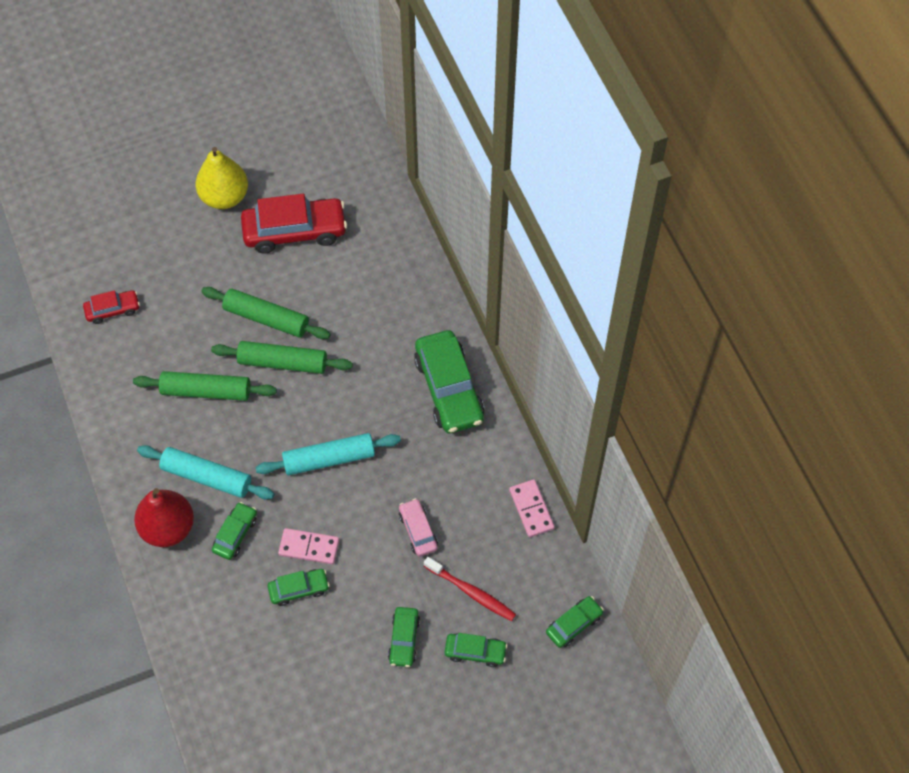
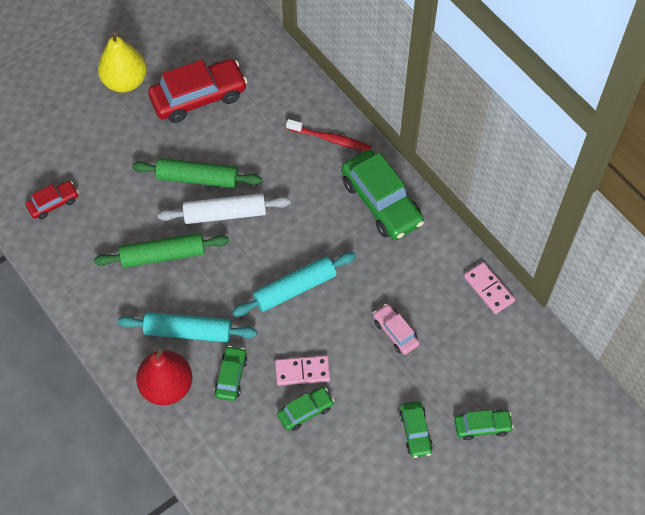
camera: 15 degrees left, 0 degrees up
green rolling pin [211,341,353,374] -> white rolling pin [158,193,291,224]
red toothbrush [424,557,516,621] -> red toothbrush moved to [286,119,372,151]
green car [546,596,604,648] -> none

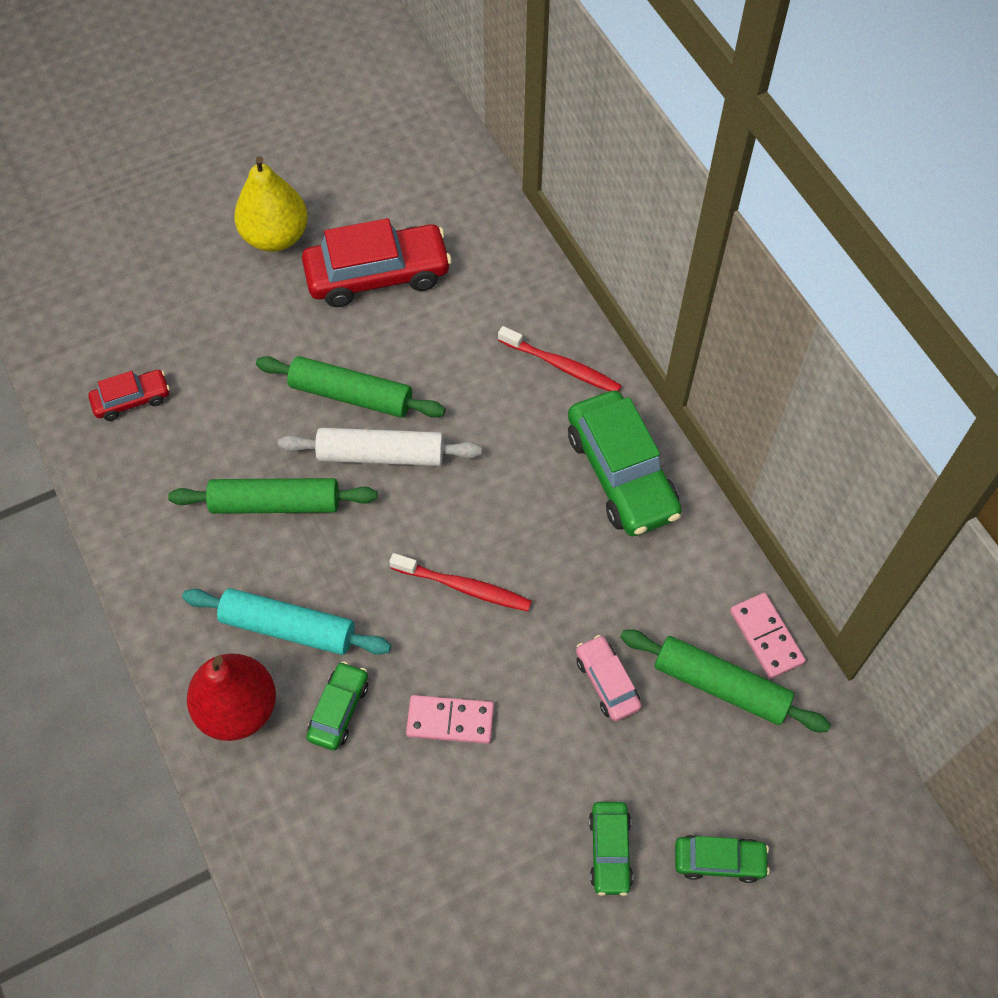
camera: 10 degrees right, 0 degrees up
turquoise rolling pin [232,252,356,316] -> red toothbrush [389,553,532,611]
green car [277,387,334,431] -> none
none -> green rolling pin [620,629,831,732]

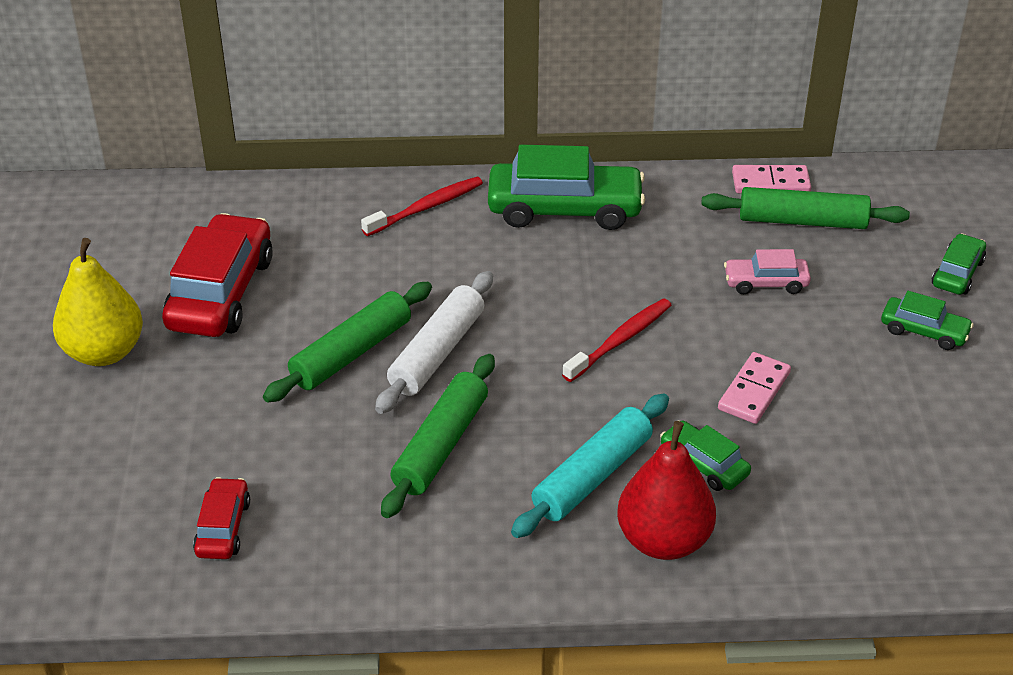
camera: 65 degrees left, 20 degrees down
green rolling pin [620,629,831,732] -> green rolling pin turned 45 degrees clockwise [701,187,910,229]

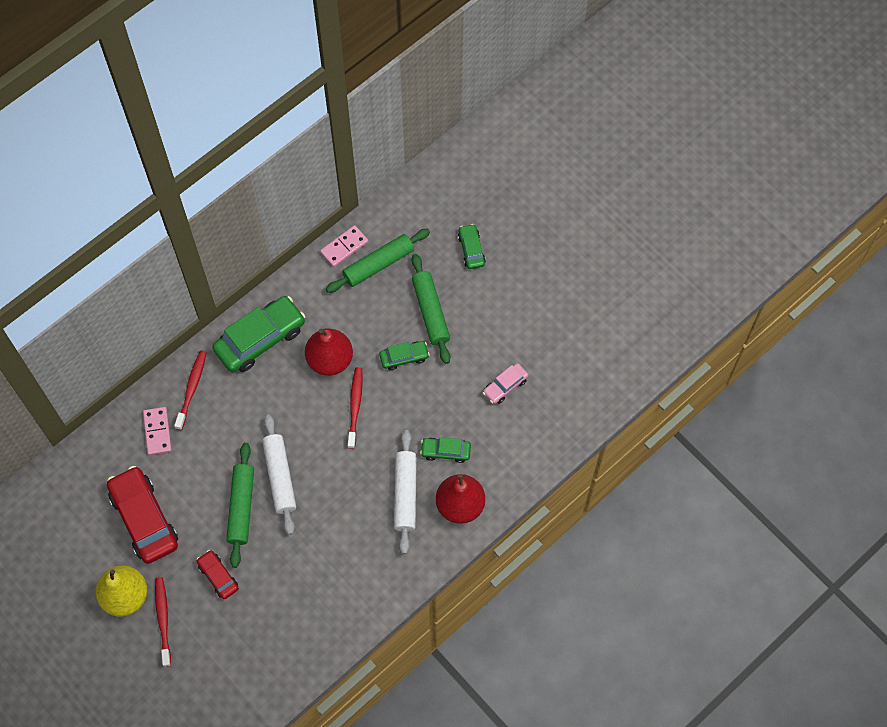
camera: 40 degrees left, 25 degrees up
red car [193,477,250,559] -> red car moved to [196,550,239,599]
green rolling pin [381,354,495,518] -> green rolling pin moved to [412,254,450,364]
turquoise rolling pin [511,394,669,538] -> white rolling pin [394,430,417,554]
pink domino [718,352,791,424] -> pink domino moved to [143,407,172,455]
pink car [724,249,811,294] -> pink car moved to [483,363,529,404]
green car [881,291,974,350] -> green car moved to [379,341,430,370]
none -> red toothbrush [155,577,171,667]
none -> red pear [305,328,353,376]

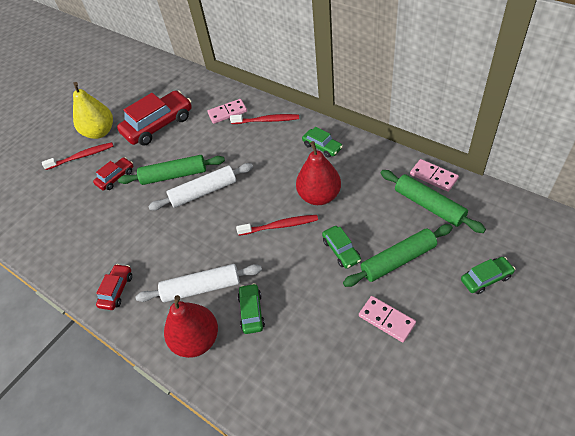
camera: 85 degrees right, 15 degrees down
green car [212,296,305,372] -> green car [302,127,343,158], size x0.52
pink car [483,363,529,404] -> none
none -> red car [96,264,132,310]
none -> pink domino [359,296,416,342]

